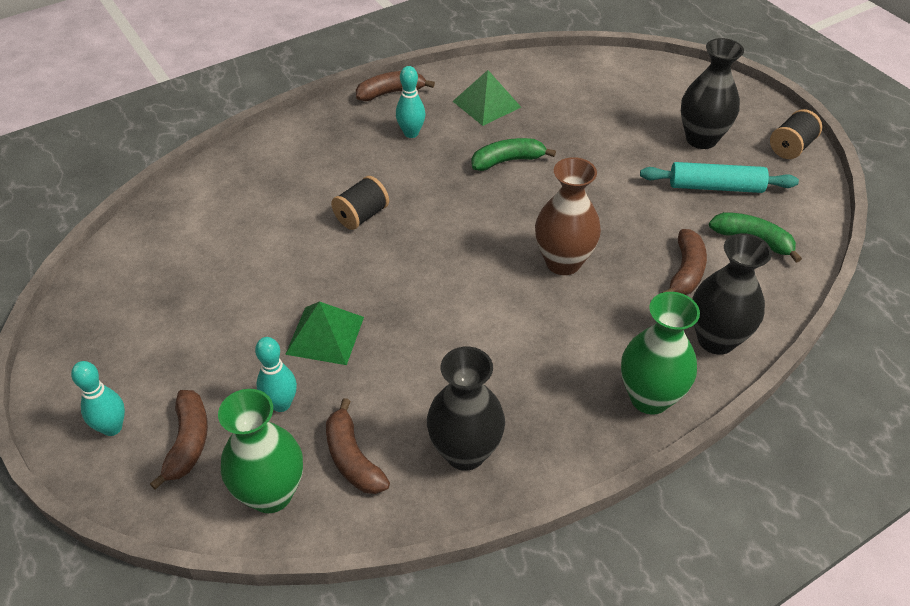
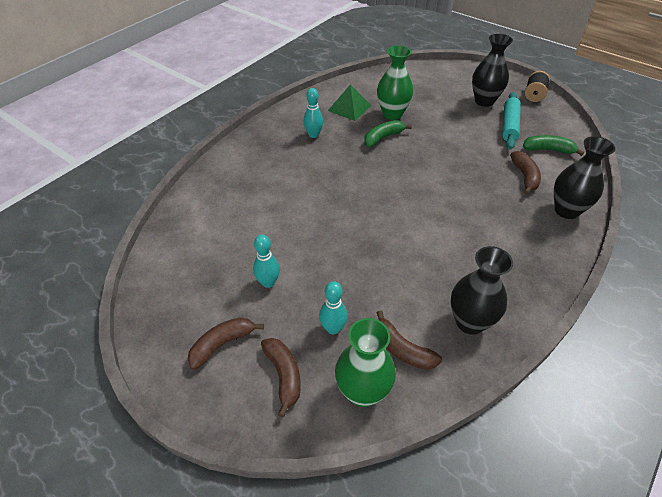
camera: 20 degrees left, 0 degrees up
turquoise bowling pin [71,361,125,436] -> turquoise bowling pin moved to [253,234,280,288]
green pyramid [285,301,364,365] -> none
black spool [331,176,389,230] -> none
brown banana [356,71,435,101] -> brown banana moved to [188,317,264,370]
brown vase [535,157,601,275] -> none
green vase [621,292,700,415] -> green vase moved to [377,45,413,120]
turquoise rolling pin [640,162,799,193] -> turquoise rolling pin turned 60 degrees counterclockwise [502,92,521,149]

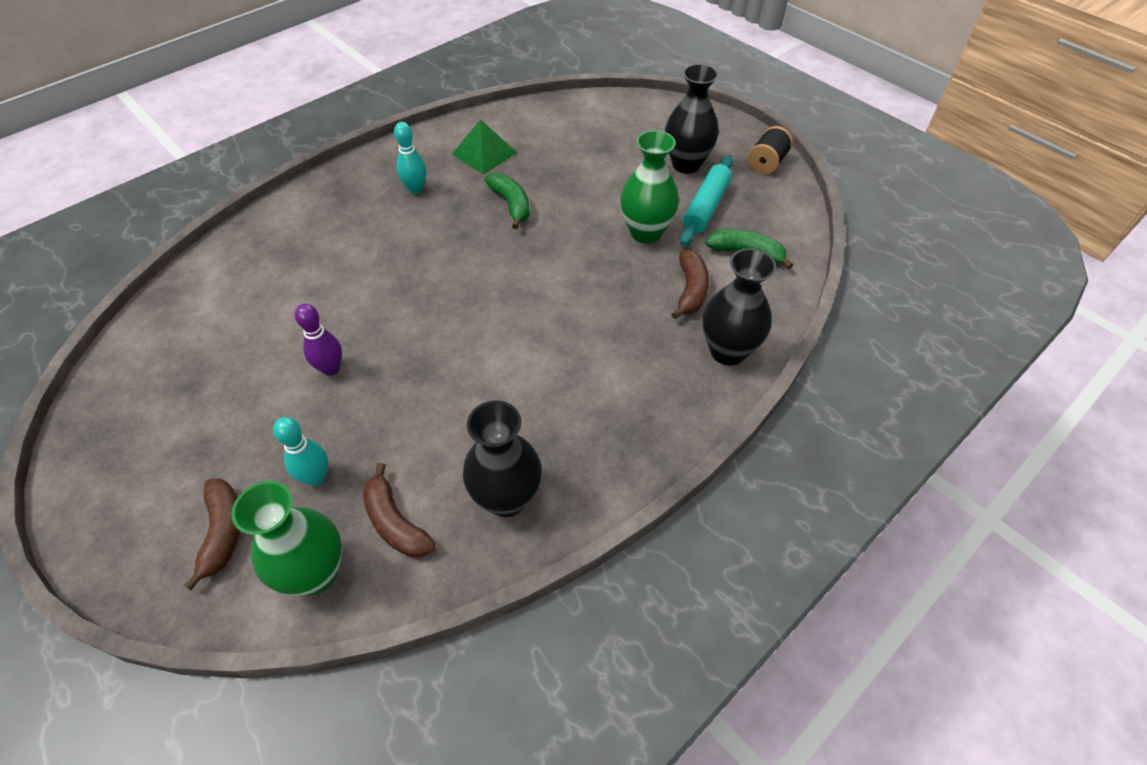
camera: 10 degrees right, 5 degrees up
brown banana [188,317,264,370] -> none
turquoise bowling pin [253,234,280,288] -> none
green banana [364,120,412,147] -> green banana turned 90 degrees clockwise [485,173,530,229]
green vase [377,45,413,120] -> green vase moved to [620,130,679,244]
none -> purple bowling pin [295,304,342,376]

